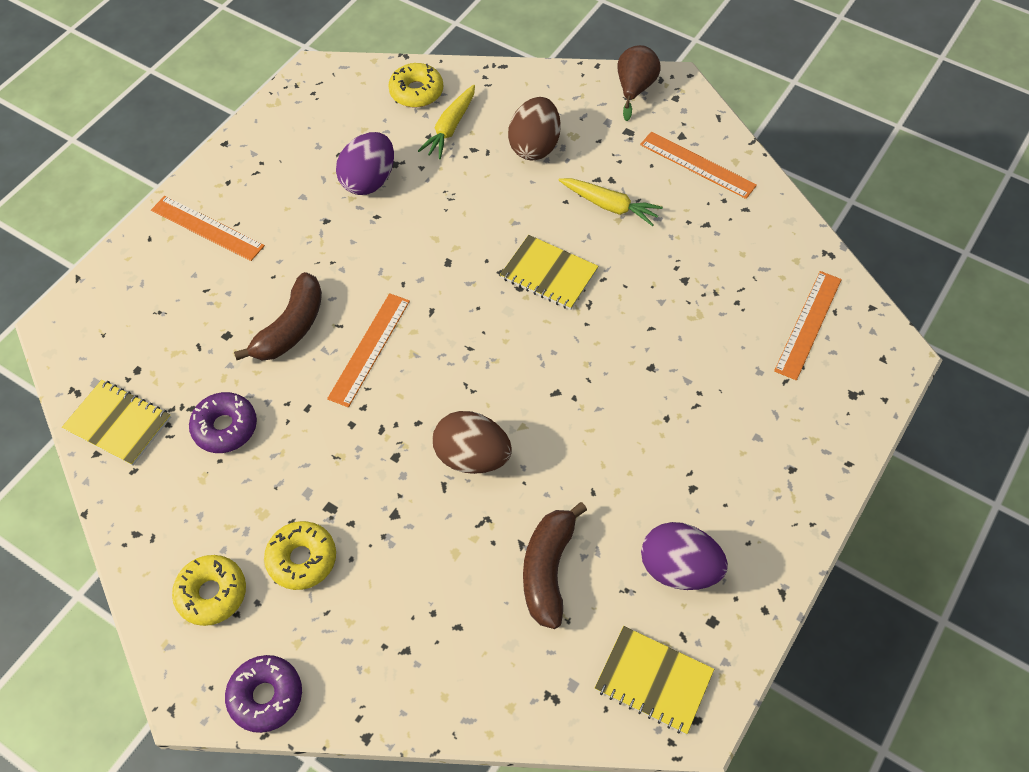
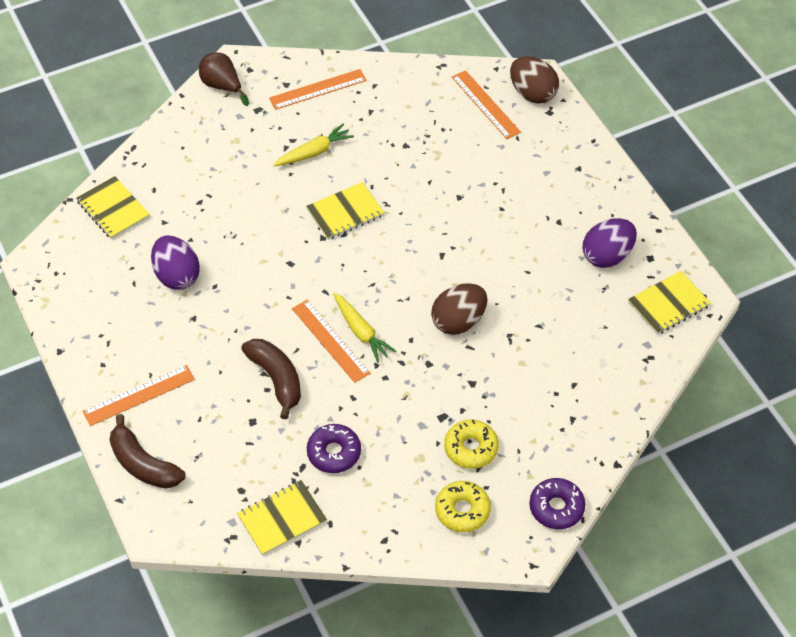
camera: 60 degrees left, 5 degrees down
yellow donut [388,63,443,107] -> yellow notebook [76,176,150,239]
yellow carrot [418,85,475,159] -> yellow carrot moved to [333,293,396,363]
brown egg [508,97,561,160] -> brown egg moved to [510,56,559,104]
brown banana [523,502,587,629] -> brown banana moved to [109,414,185,489]

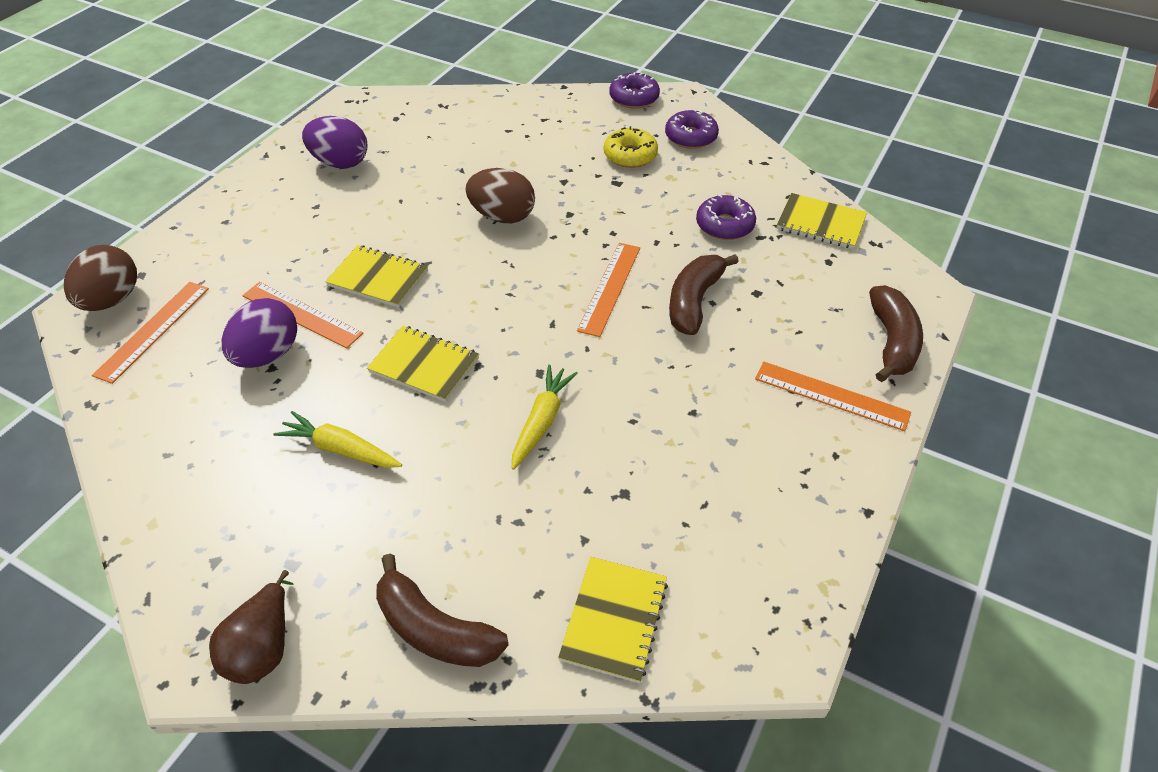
camera: 125 degrees left, 5 degrees down
purple egg [151,235,200,290] -> purple egg moved to [222,298,297,368]
orange ruler [269,69,367,110] -> orange ruler moved to [242,282,363,348]
yellow carrot [333,293,396,363] -> yellow carrot moved to [512,365,578,470]
yellow donut [435,481,491,532] -> purple donut [665,109,719,149]
yellow notebook [628,271,711,335] -> yellow notebook moved to [325,245,428,308]
none -> brown banana [376,554,509,667]

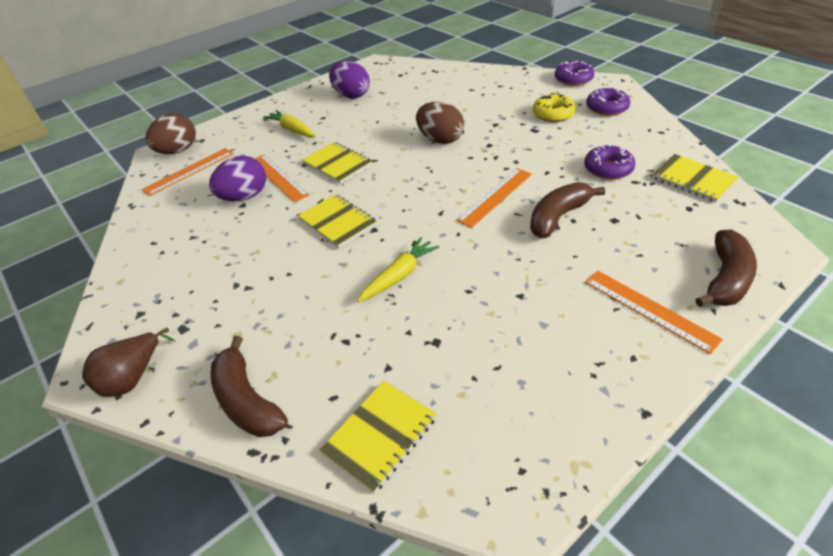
camera: 25 degrees right, 5 degrees down
yellow carrot [273,411,402,468] -> yellow carrot moved to [263,110,316,138]

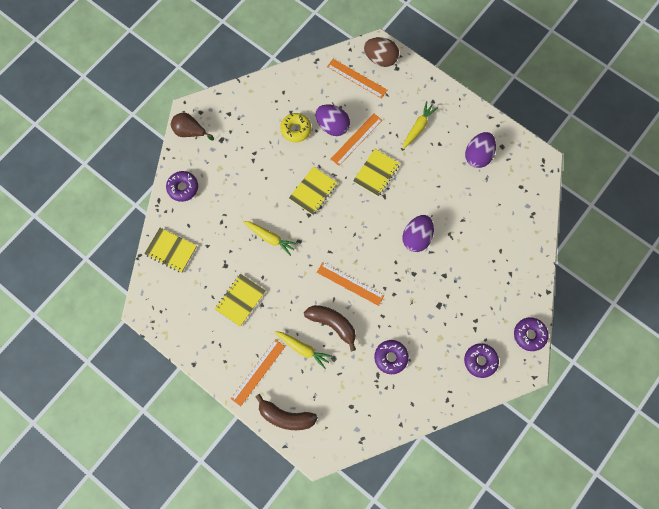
camera: 75 degrees right, 30 degrees up
brown banana [210,336,288,437] -> purple donut [166,171,198,202]
brown egg [416,102,464,144] -> purple egg [402,215,434,252]
yellow donut [533,93,576,122] -> yellow donut moved to [280,113,311,142]
yellow notebook [652,154,739,202] -> yellow notebook moved to [215,274,266,327]
none -> yellow carrot [275,331,332,369]

